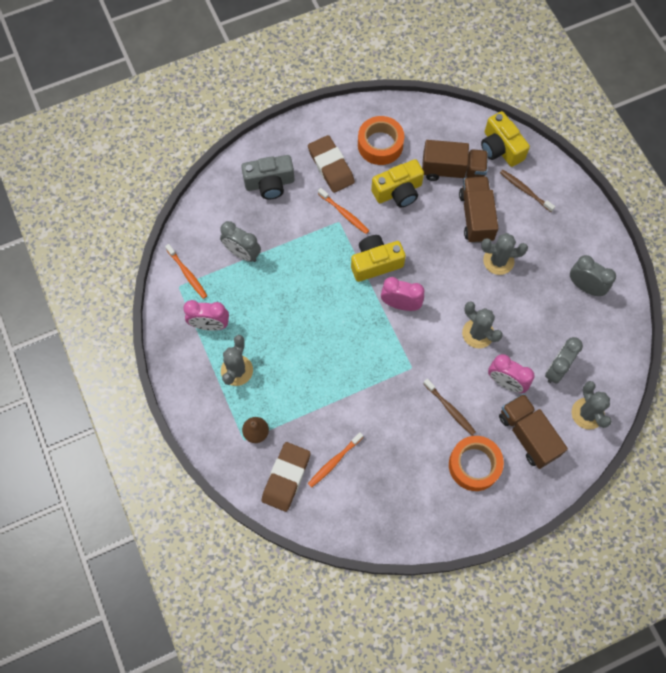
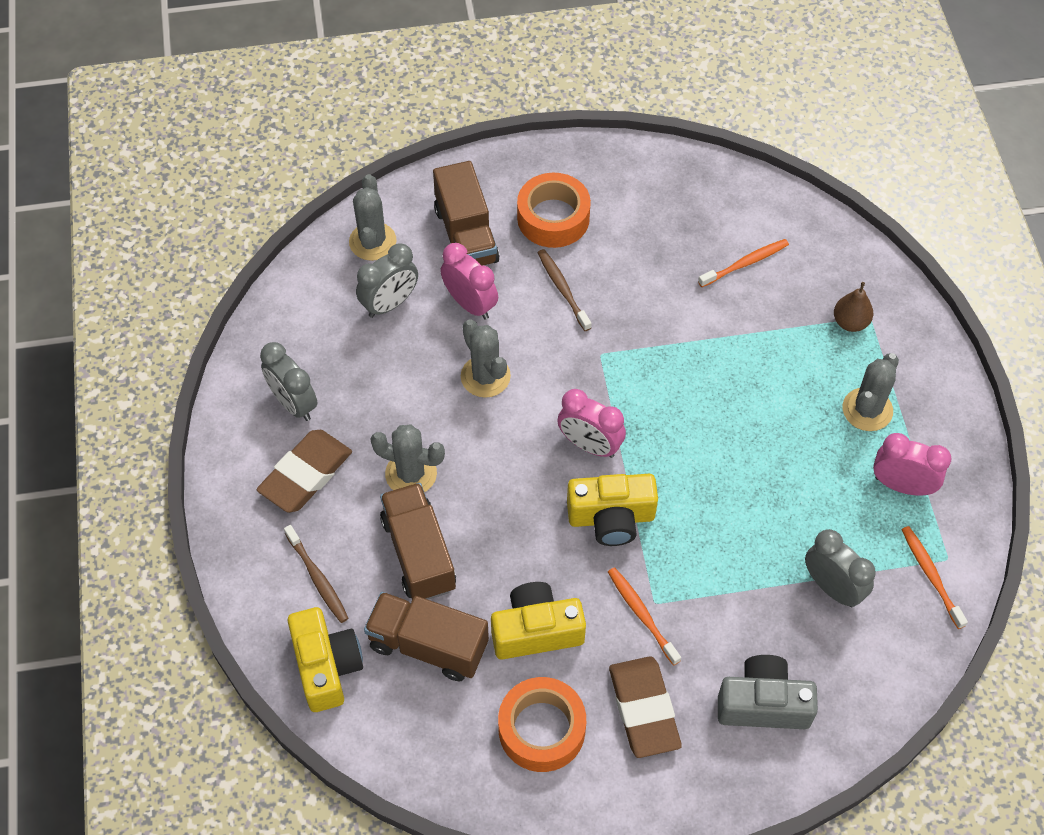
camera: 165 degrees left, 10 degrees down
brown eraser [262,442,310,512] -> brown eraser moved to [257,430,352,513]
brown truck [459,177,498,243] -> brown truck turned 150 degrees clockwise [380,483,456,600]

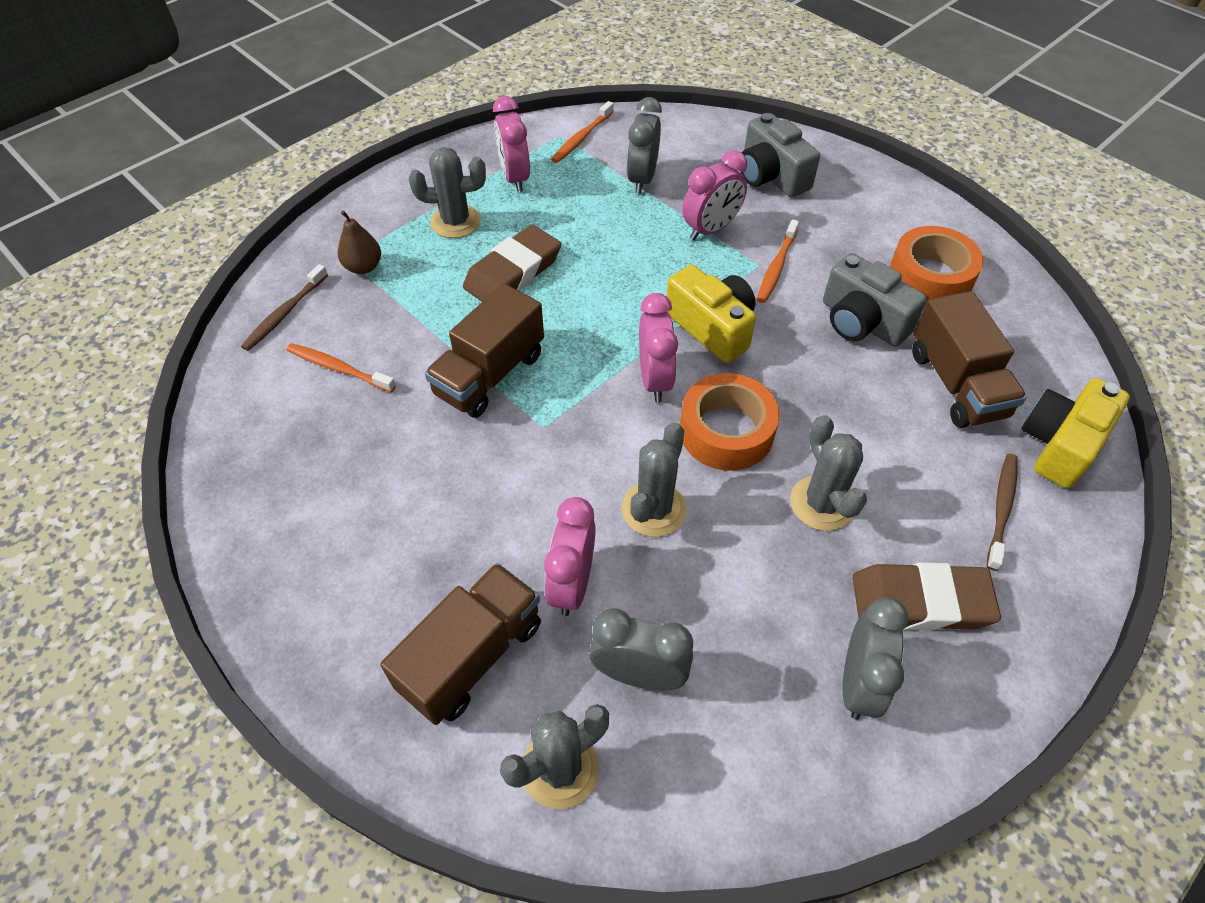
camera: 125 degrees left, 5 degrees down
brown truck [380,483,456,600] -> brown truck moved to [425,283,544,418]
yellow camera [491,582,586,659] -> grey camera [823,253,927,347]
orange tape [517,173,591,248] -> orange tape moved to [680,373,780,471]
brown toothbrush [537,249,592,331] -> brown toothbrush moved to [241,264,328,351]
brown eraser [609,656,682,758] -> brown eraser moved to [463,225,561,302]
none -> pink clock [682,150,747,240]

